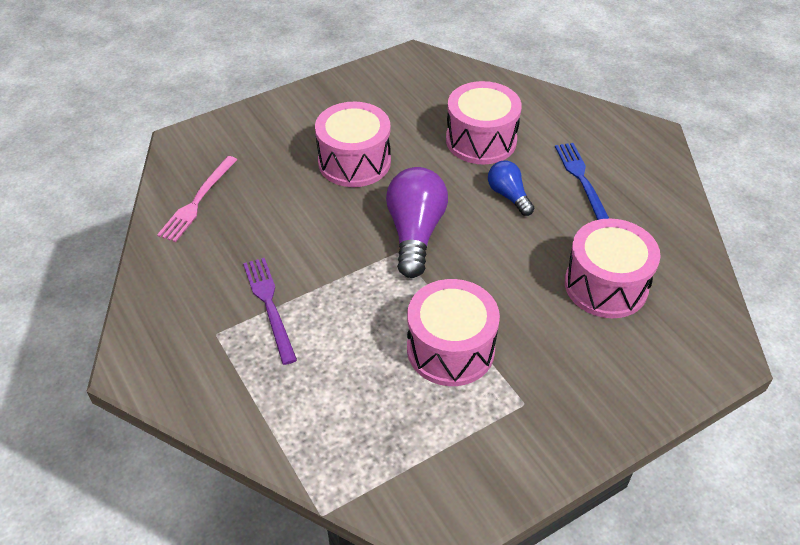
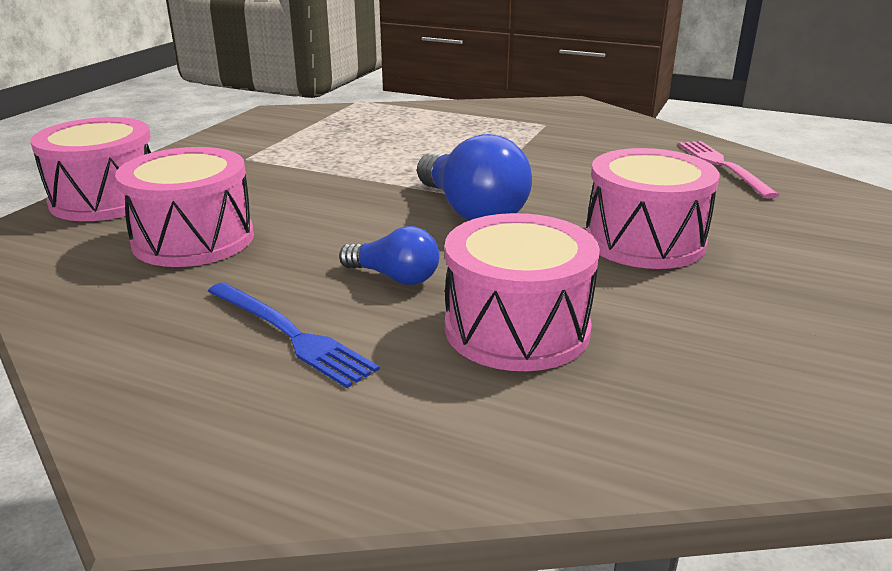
camera: 145 degrees right, 20 degrees down
purple fork [243,258,297,365] -> none
purple light bulb [386,167,448,278] -> blue light bulb [417,134,532,221]
pink drum [407,279,500,386] -> pink drum moved to [30,117,151,221]

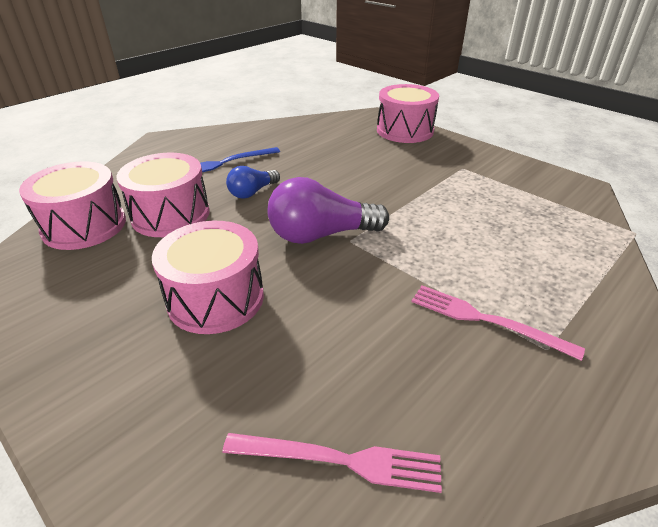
camera: 110 degrees right, 10 degrees up
pink drum [115,147,254,267] -> pink drum moved to [19,161,126,250]
blue light bulb [417,134,532,221] -> purple light bulb [268,177,389,244]
none -> pink fork [412,285,585,361]

